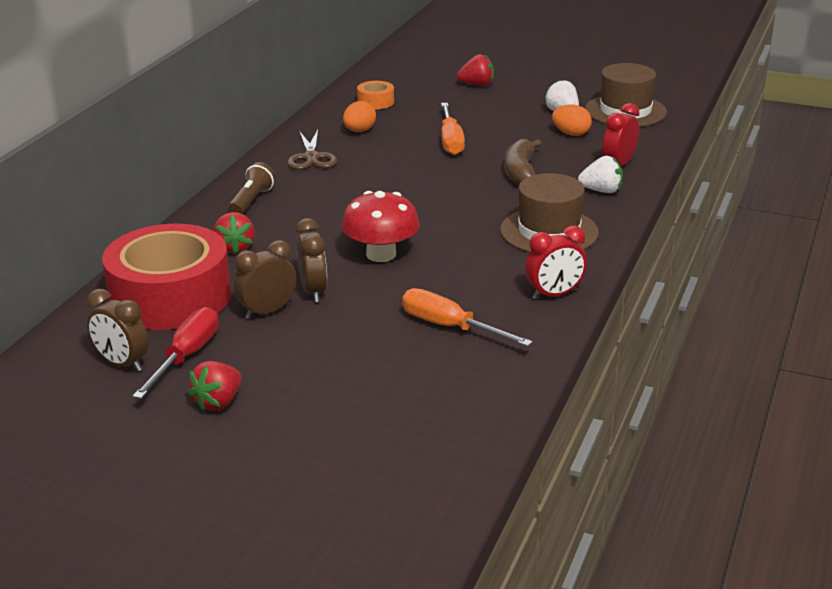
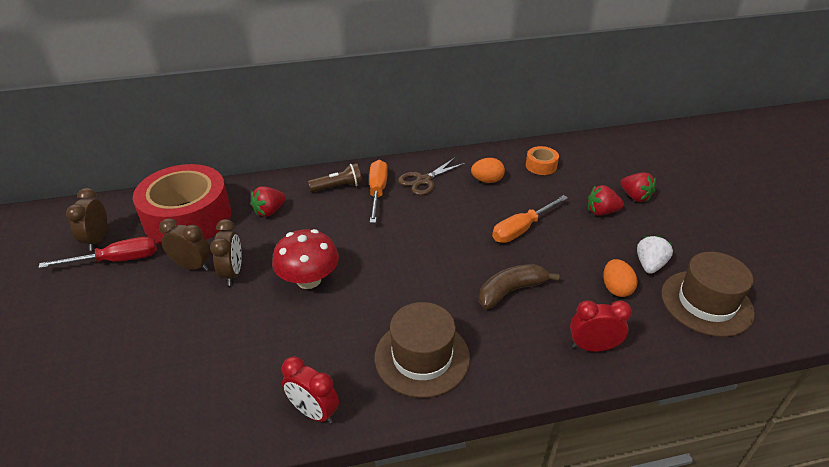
camera: 55 degrees right, 10 degrees up
red strawberry [188,361,242,411] -> red strawberry moved to [588,185,624,216]
brown clock [296,218,327,302] -> brown clock turned 45 degrees counterclockwise [210,219,242,286]
orange screwdriver [402,288,533,347] -> orange screwdriver moved to [369,160,388,223]
white strawberry [578,156,623,193] -> none

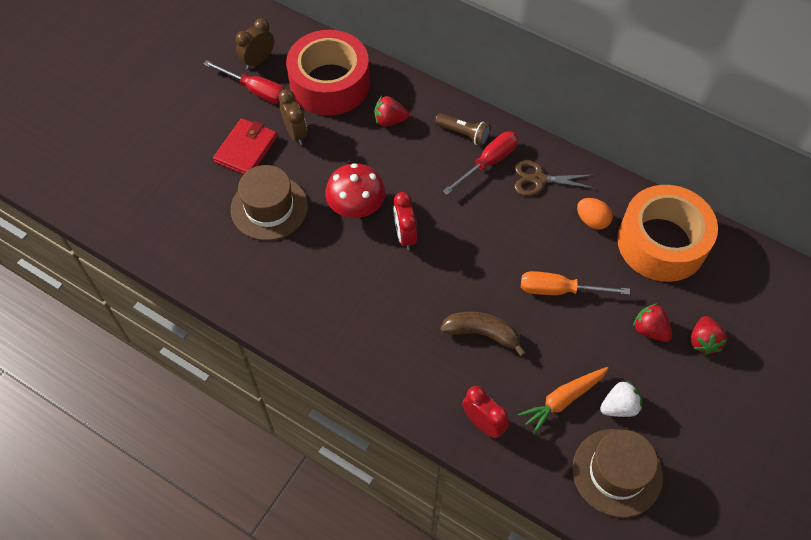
camera: 45 degrees right, 20 degrees up
brown clock [210,219,242,286] -> none
red clock [282,356,339,424] -> red clock moved to [393,192,417,250]
orange screwdriver [369,160,388,223] -> red screwdriver [443,132,518,195]
brown hat [375,302,470,398] -> brown hat moved to [231,165,308,241]
orange tape [526,146,559,175] -> orange tape [617,185,718,282], size x2.44
orange egg [603,259,637,297] -> orange carrot [518,367,609,435]
none -> red wallet [213,118,278,175]

